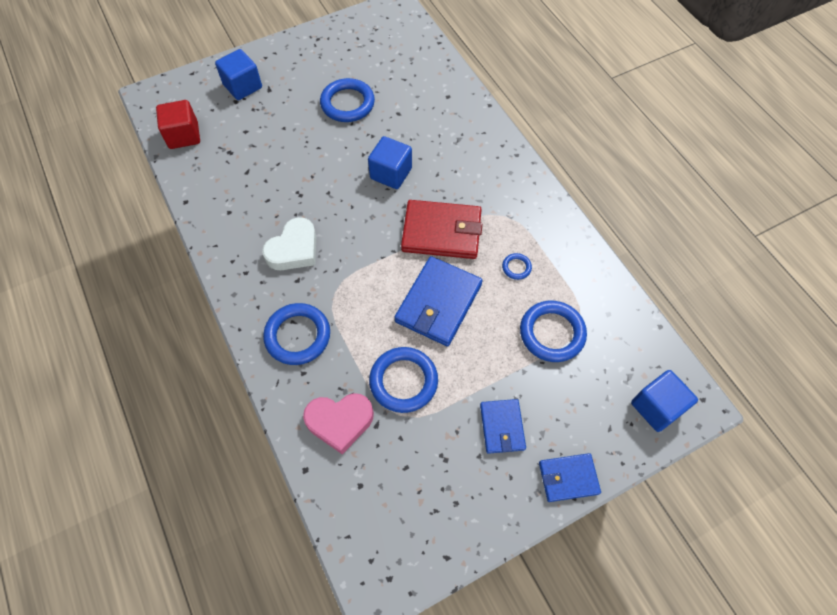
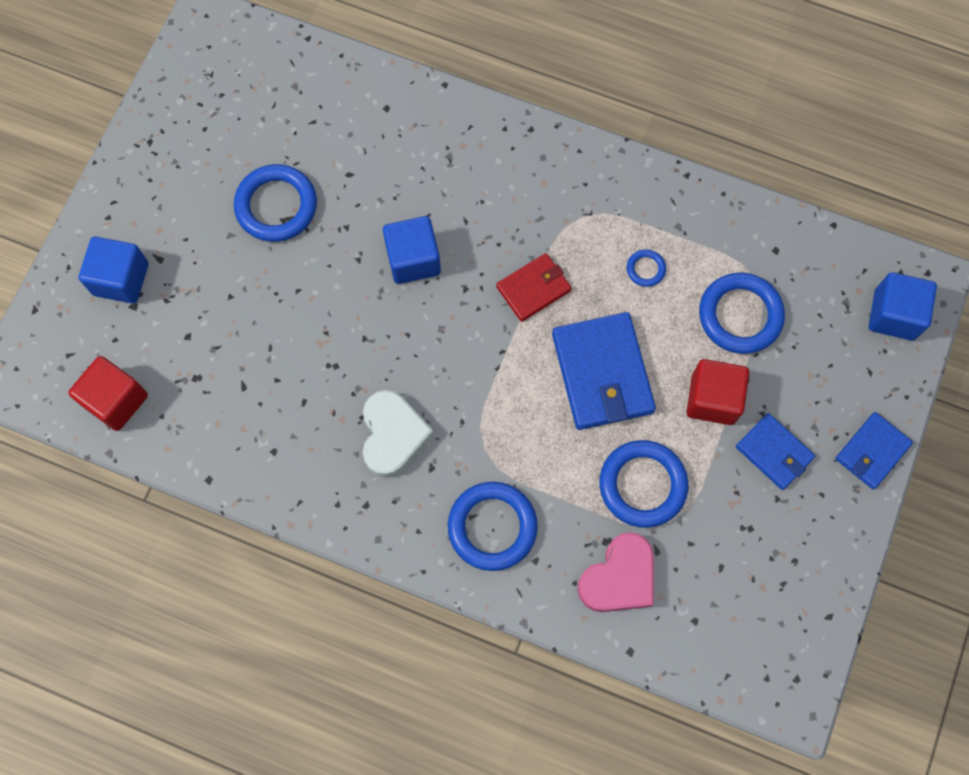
camera: 40 degrees left, 10 degrees up
red wallet [401,200,482,259] -> red wallet [496,253,572,322], size x0.59
none -> red cube [687,359,749,425]

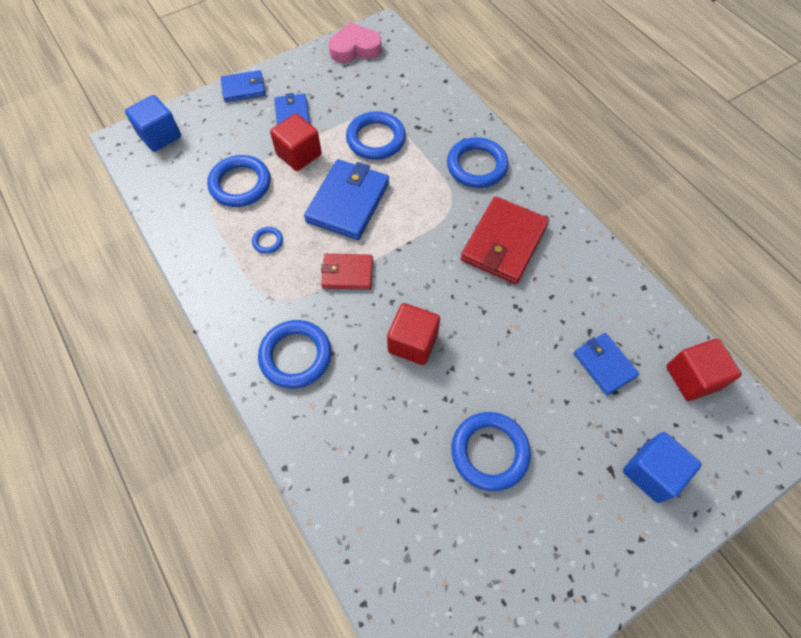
camera: 145 degrees left, 10 degrees down
white heart [363,390,434,478] -> red wallet [461,196,549,284]
blue cube [383,216,441,284] -> red cube [387,303,440,365]
pink heart [578,532,654,612] -> pink heart moved to [329,22,382,63]
none -> blue ring [258,320,331,389]
none -> blue wallet [574,333,639,395]

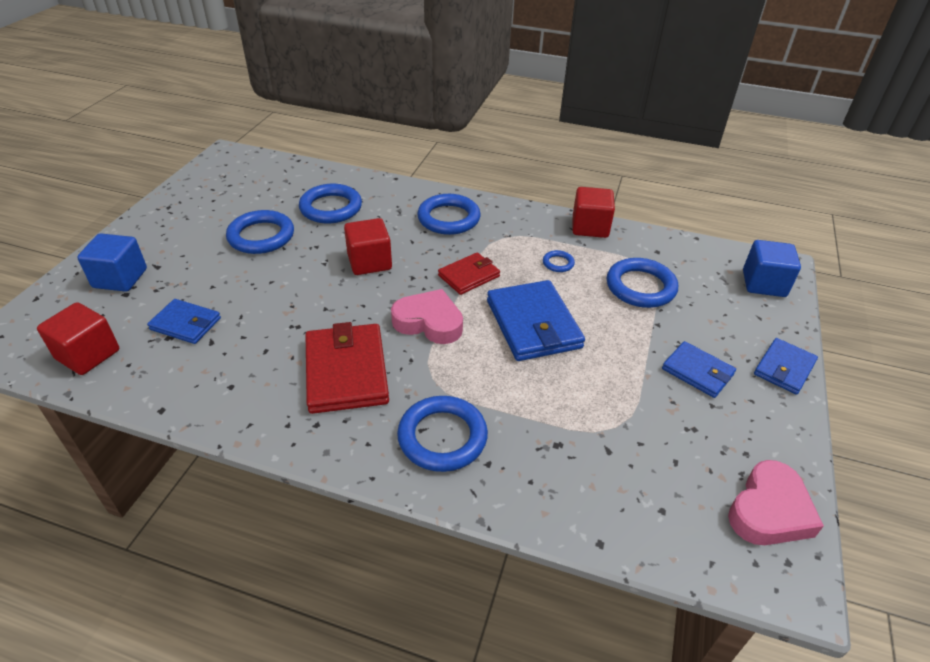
camera: 140 degrees right, 20 degrees down
red cube [270,113,322,171] -> red cube moved to [573,187,615,238]
blue ring [346,111,406,160] -> blue ring moved to [299,184,362,223]
none -> pink heart [391,289,463,344]

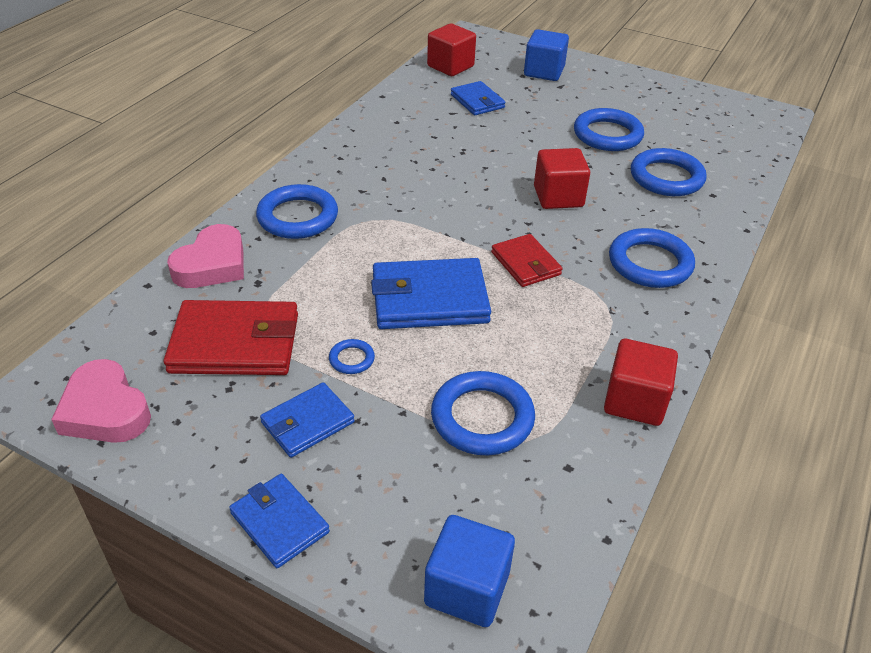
camera: 100 degrees right, 0 degrees up
blue wallet [147,299,221,344] -> blue wallet turned 60 degrees counterclockwise [451,81,506,115]
red wallet [306,322,389,414] -> red wallet moved to [164,300,298,375]
pink heart [391,289,463,344] -> pink heart moved to [167,224,244,288]
blue ring [543,250,575,272] -> blue ring moved to [329,339,375,374]

